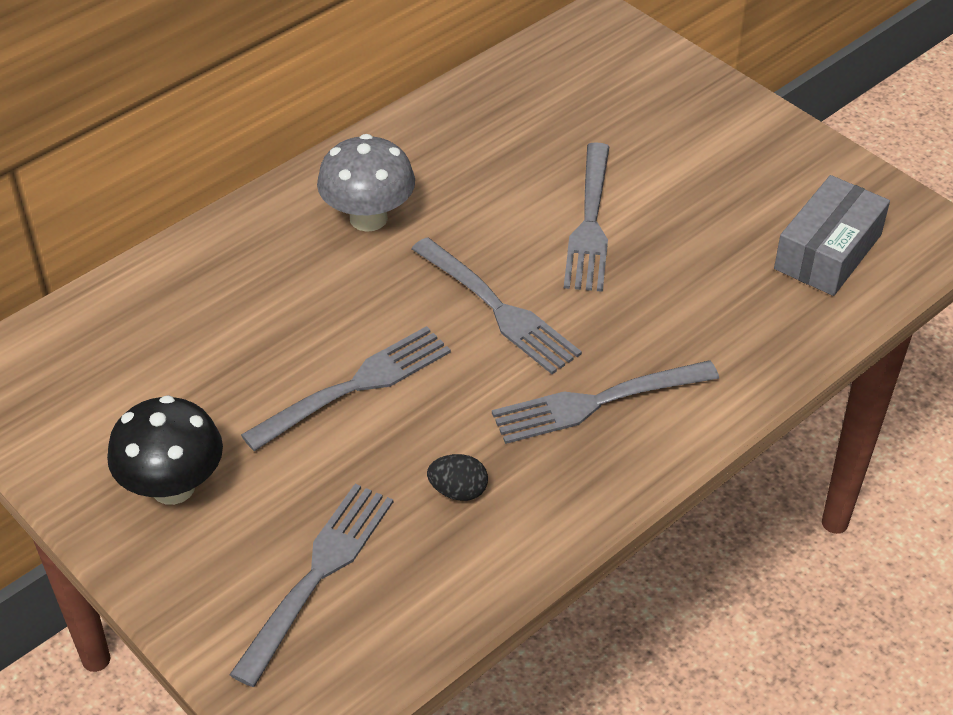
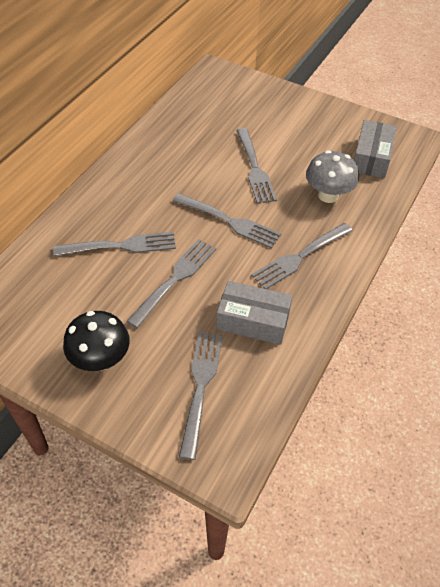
camera: 20 degrees left, 5 degrees up
grey mushroom [317,134,415,232] -> grey mushroom moved to [306,150,359,203]
black egg [427,454,488,501] -> grey box [216,281,292,345]
none -> grey fork [53,232,176,256]

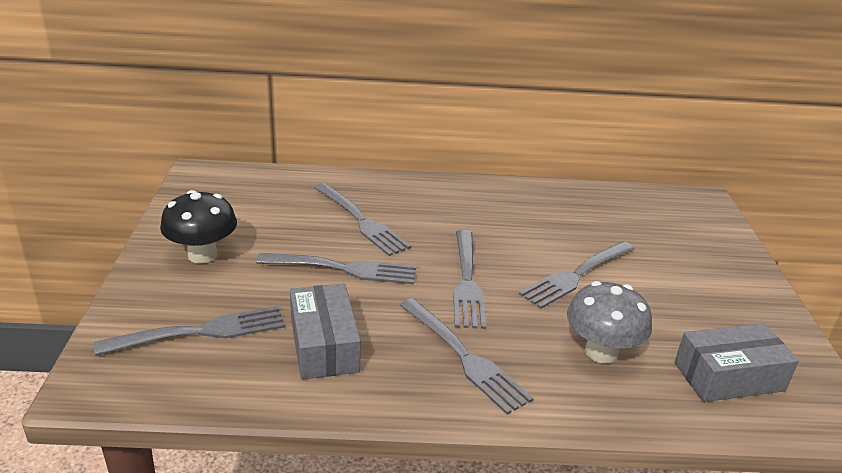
camera: 60 degrees right, 20 degrees down
grey fork [251,223,353,289] -> grey fork turned 150 degrees counterclockwise [400,298,534,415]

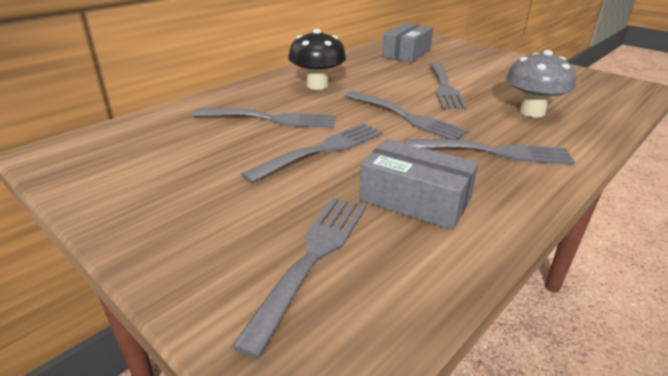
camera: 45 degrees left, 0 degrees up
black mushroom [160,190,237,264] -> black mushroom moved to [288,29,346,90]
grey box [675,323,799,402] -> grey box moved to [382,23,433,63]

